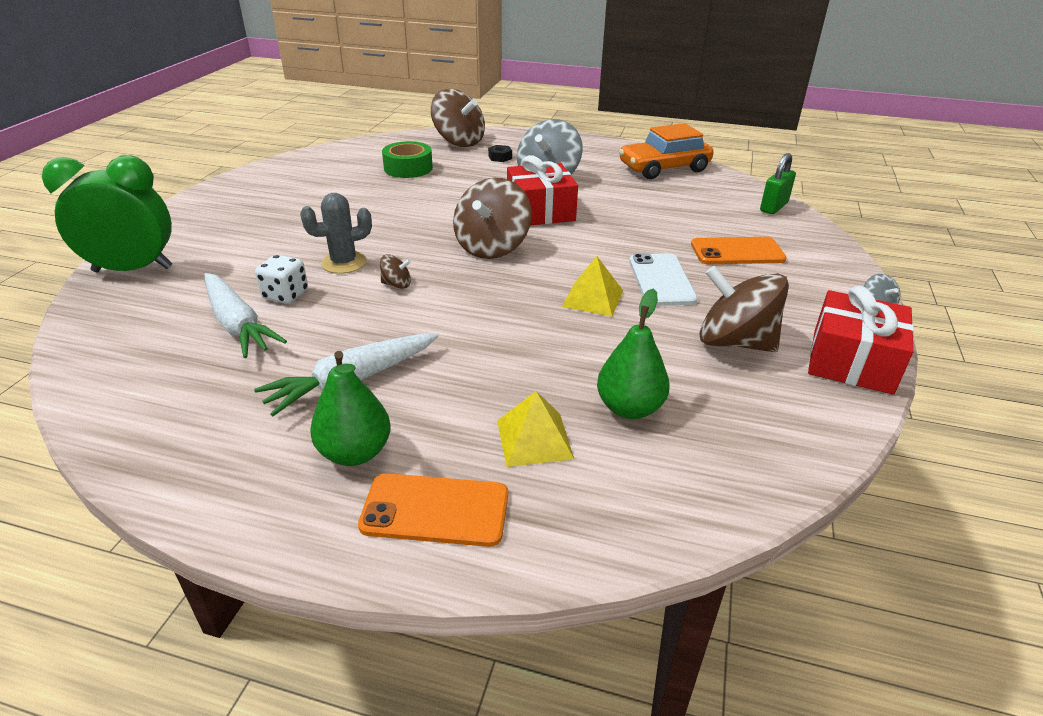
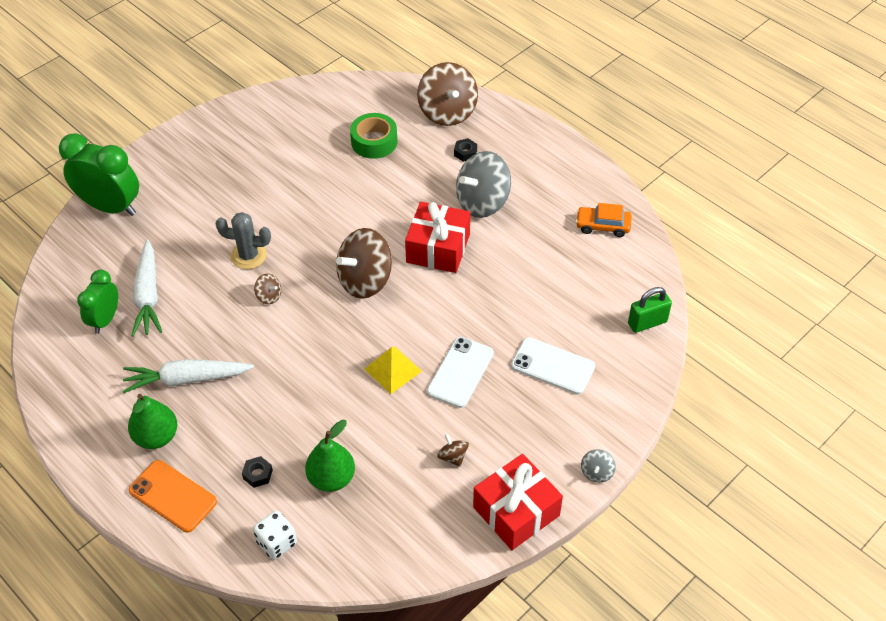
camera: 30 degrees right, 15 degrees up
white dice [255,254,308,304] -> white dice moved to [253,511,297,560]
yellow pyramid [497,391,574,467] -> black nut [242,456,273,488]
orange car [619,123,714,179] -> orange car [576,203,632,237], size x0.59
orange phone [691,237,787,264] -> white phone [511,337,595,394]
brown spinning top [700,266,789,352] -> brown spinning top [437,433,469,467], size x0.44
none -> green clock [77,270,118,334]

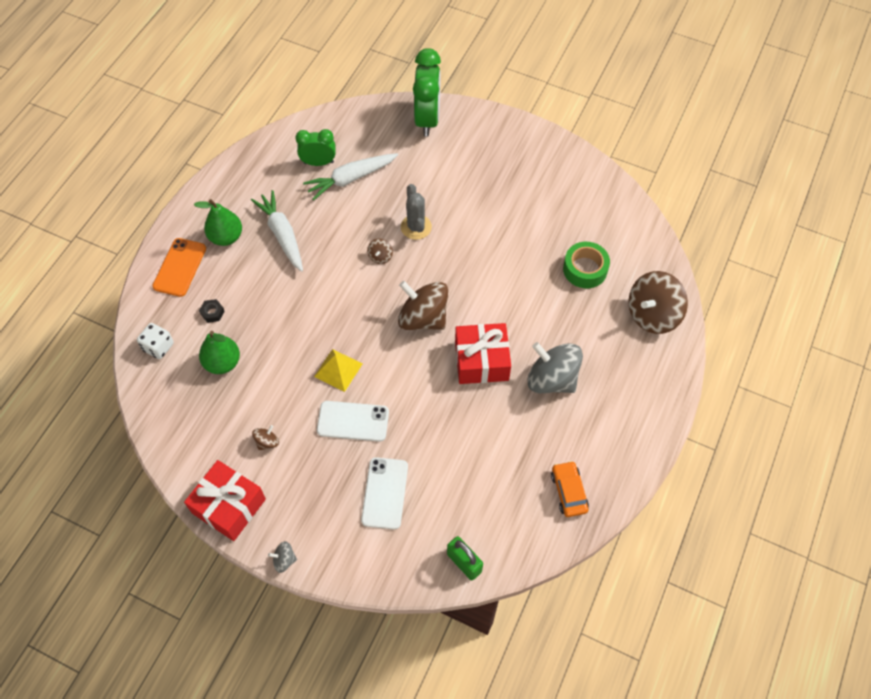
camera: 70 degrees right, 10 degrees up
black nut [454,138,477,162] -> none

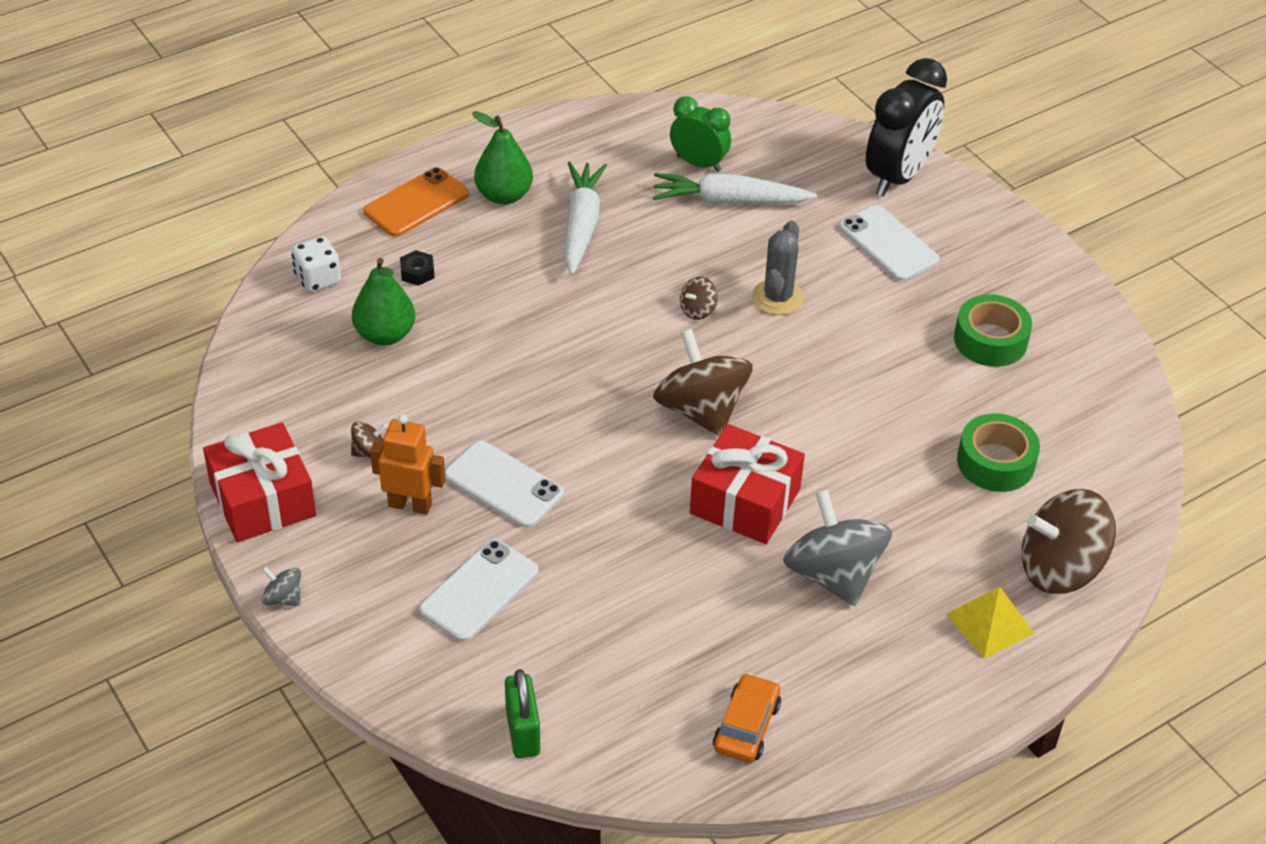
camera: 30 degrees right, 15 degrees down
yellow pyramid [314,349,362,392] -> yellow pyramid moved to [946,586,1035,659]
green clock [413,48,441,137] -> black clock [866,58,947,196]
none -> orange robot [370,414,445,515]
none -> white phone [839,205,940,281]
none -> green tape [954,295,1032,367]

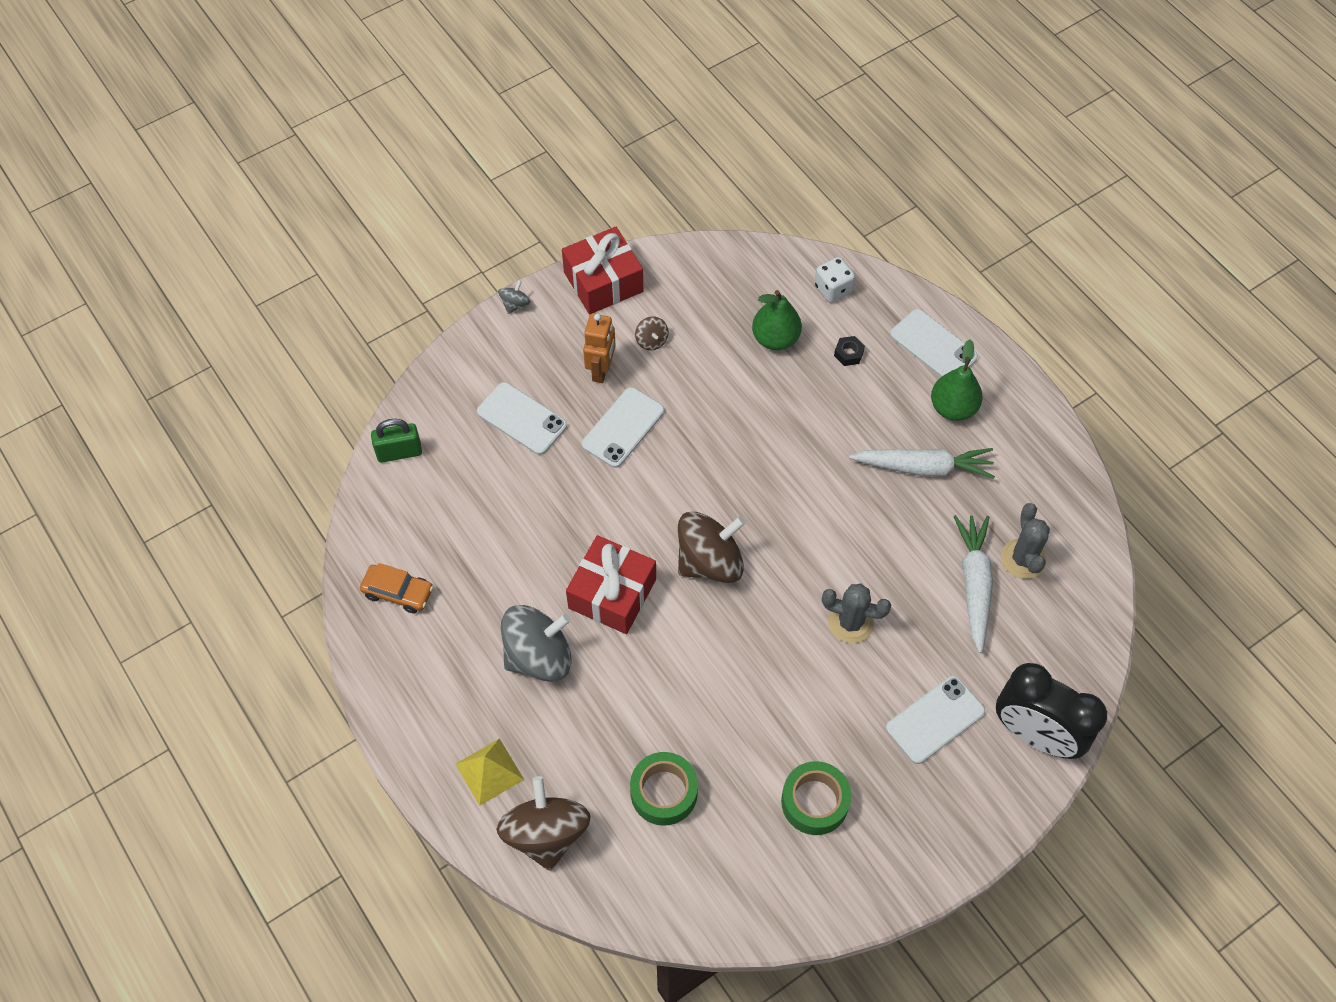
camera: 90 degrees right, 15 degrees up
orange phone [363,167,469,237] -> white phone [890,309,978,377]
green clock [670,96,731,172] -> grey cactus [1001,503,1050,579]
brown spinning top [680,277,718,320] -> none

